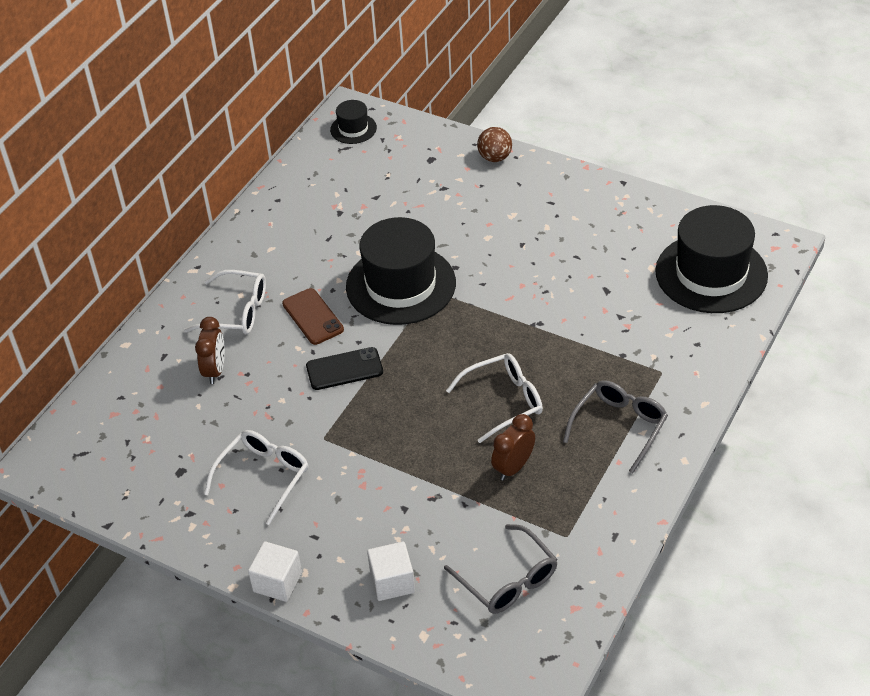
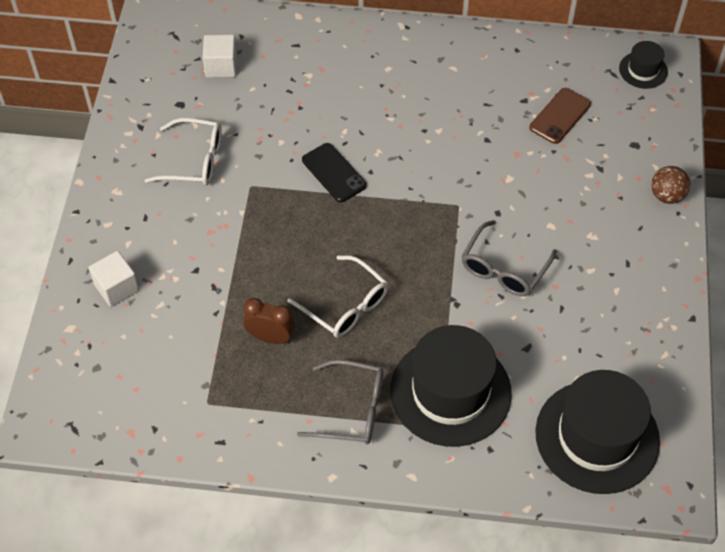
camera: 65 degrees right, 10 degrees up
white glasses [184,270,266,334] -> none
brown clock [195,317,225,384] -> none
white cube [248,541,302,602] -> white cube moved to [203,35,237,78]
brown phone [282,288,344,345] -> brown phone moved to [530,88,591,144]
black hat [346,217,456,325] -> black hat moved to [390,325,512,447]
grey glasses [444,524,558,614] -> grey glasses moved to [461,220,557,296]

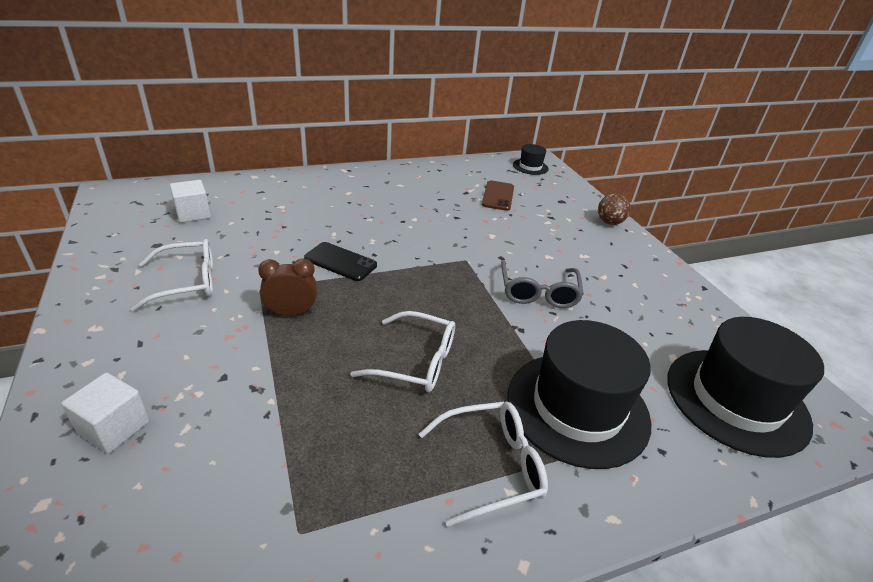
camera: 30 degrees left, 20 degrees down
brown clock [243,298,295,344] -> brown clock moved to [258,258,317,316]
grey glasses [297,360,383,444] -> white glasses [419,401,548,527]

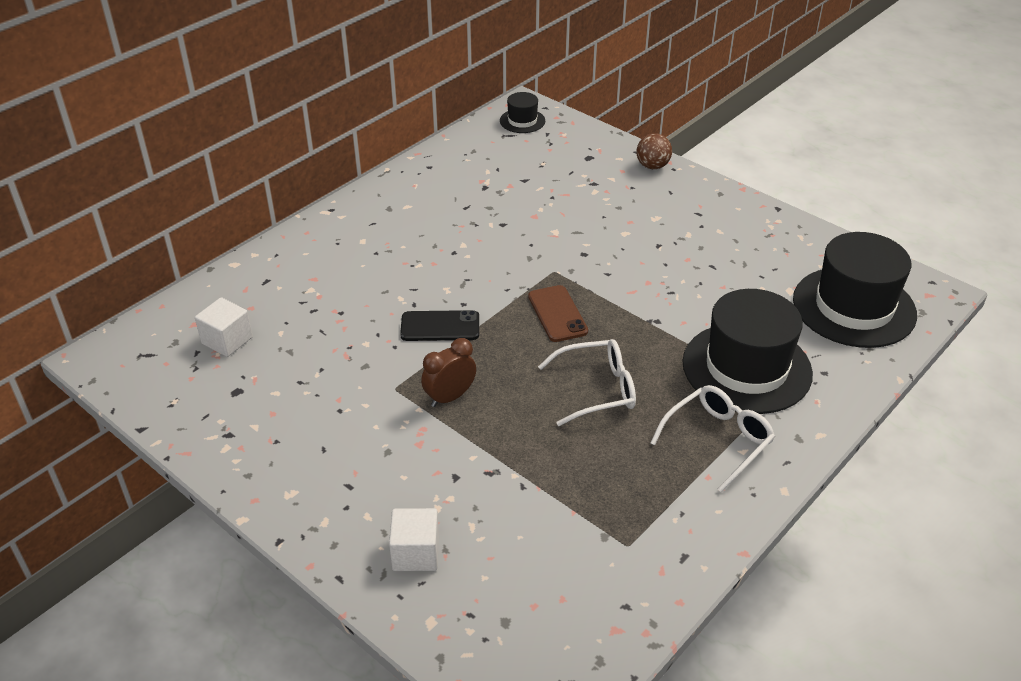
camera: 25 degrees left, 5 degrees up
white glasses [130,239,213,311] -> none
brown phone [482,181,514,211] -> brown phone moved to [528,285,588,342]
grey glasses [501,260,584,308] -> none

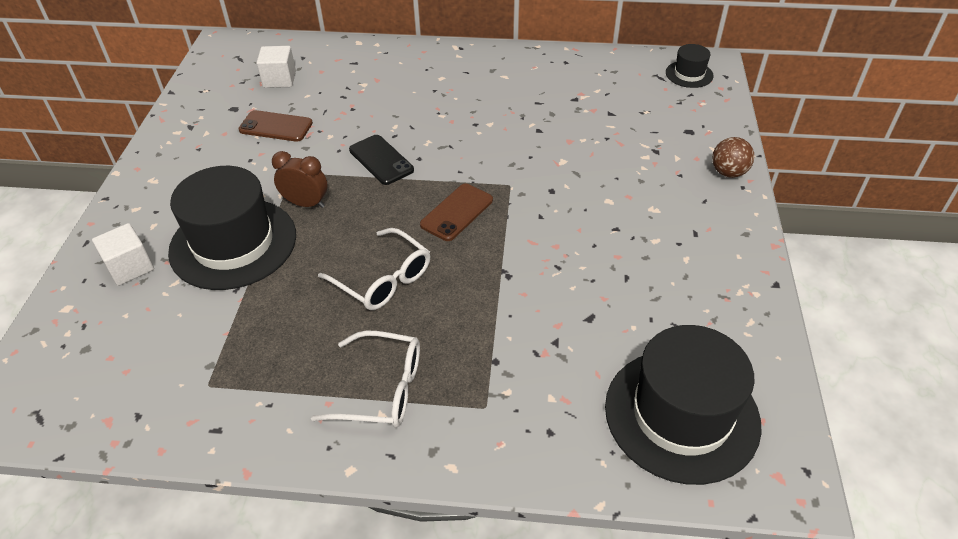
camera: 55 degrees right, 5 degrees up
black hat [683,289,813,414] -> black hat moved to [168,166,296,290]
none -> brown phone [238,110,313,142]

